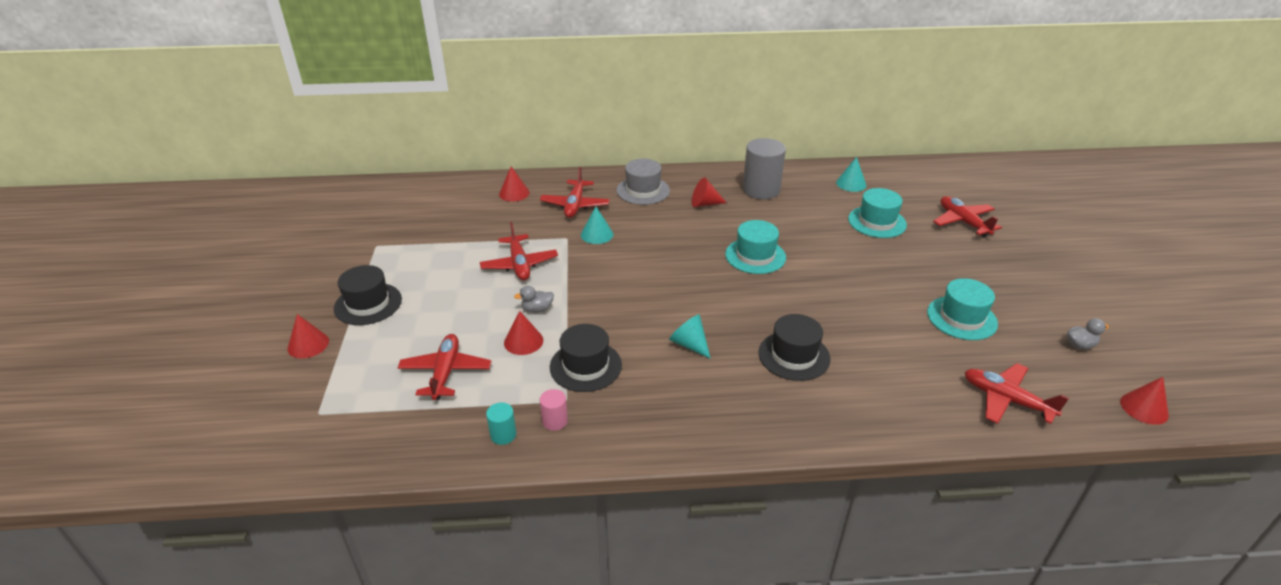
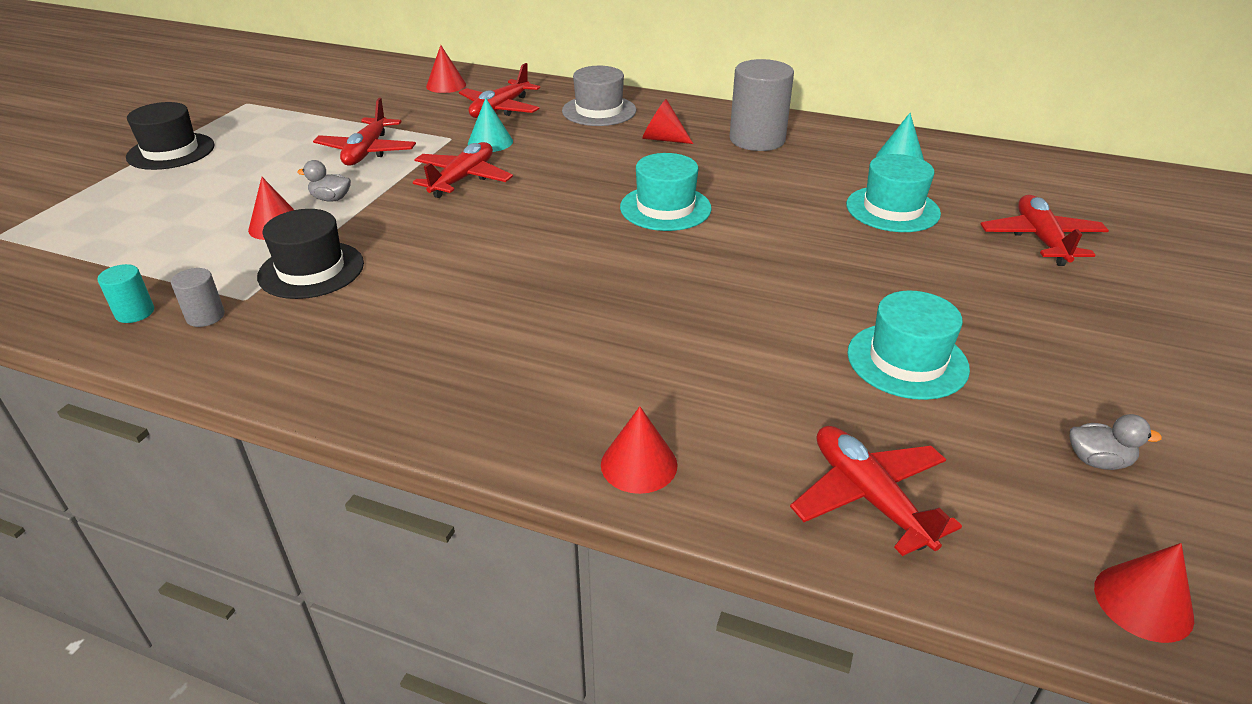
camera: 25 degrees right, 0 degrees up
red cone [288,314,329,359] -> red cone moved to [601,406,677,494]
red plane [398,334,491,400] -> red plane moved to [413,142,513,198]
pink cylinder [540,389,568,431] -> grey cylinder [171,268,225,327]
turquoise cone [669,315,711,359] -> none
black hat [758,314,831,381] -> none

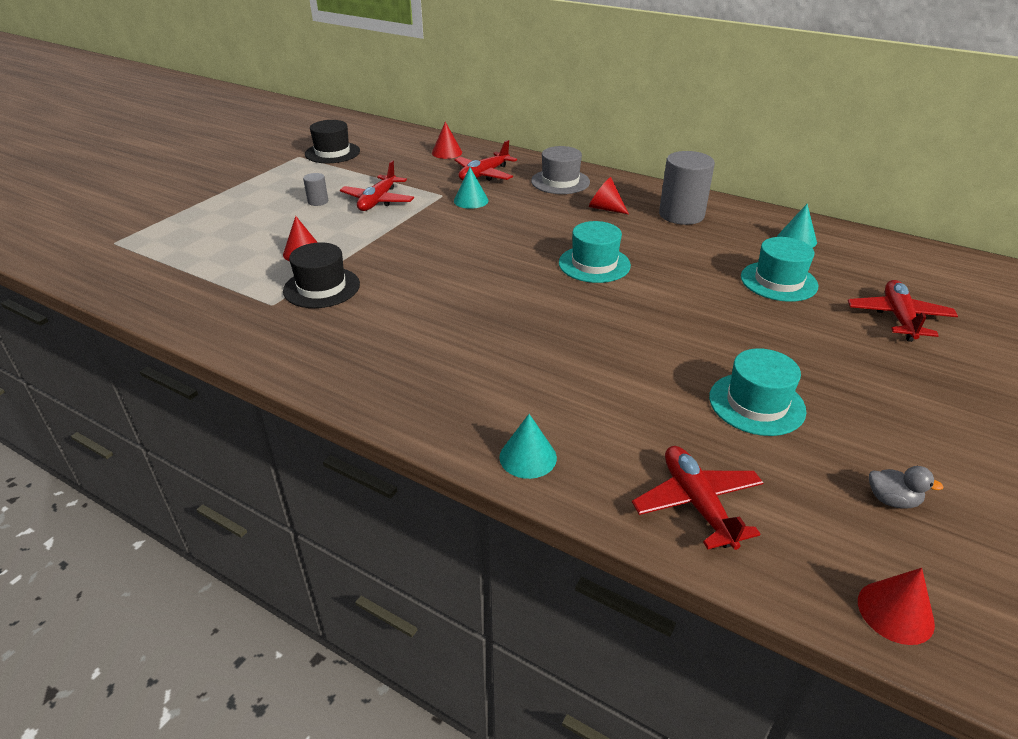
camera: 10 degrees right, 0 degrees up
turquoise cylinder [97,264,154,323] -> none
black hat [126,102,214,170] -> black hat moved to [305,120,360,163]
grey cylinder [171,268,225,327] -> grey cylinder moved to [303,173,328,206]
grey duck [297,160,351,202] -> none
red plane [413,142,513,198] -> none
red cone [601,406,677,494] -> turquoise cone [499,414,557,479]

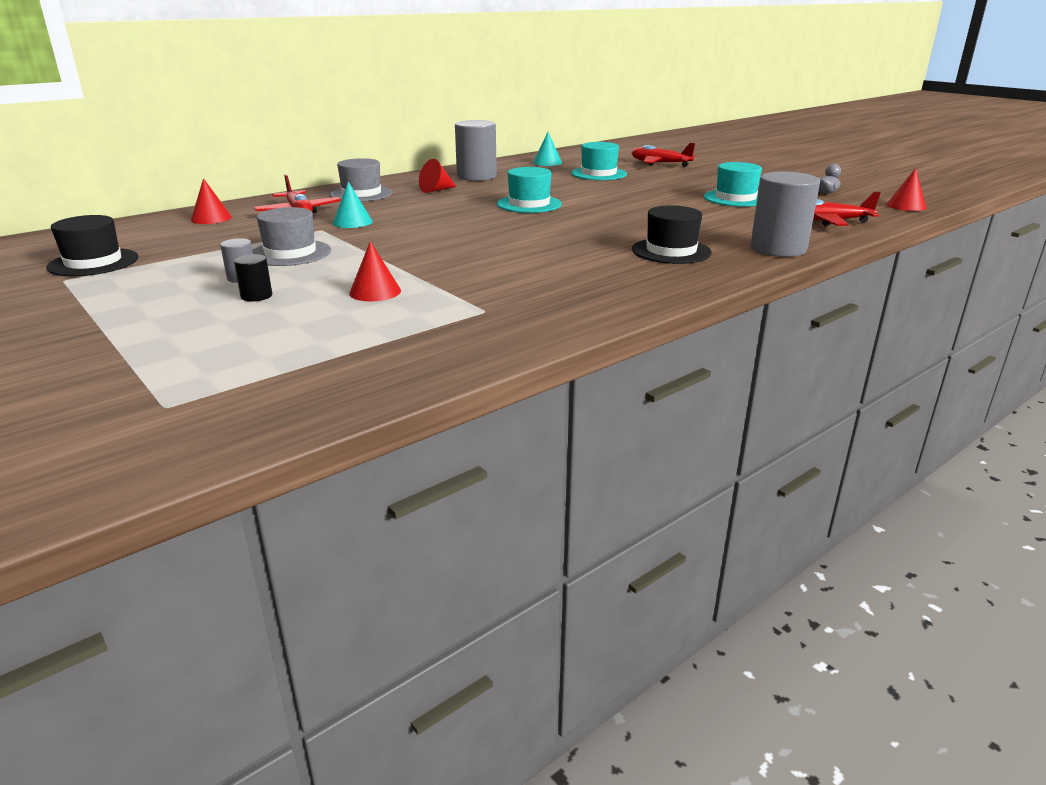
camera: 70 degrees left, 10 degrees down
black hat [283,242,360,308] -> black hat moved to [632,205,712,264]
red plane [340,161,414,211] -> grey hat [253,207,331,266]
turquoise cone [499,414,557,479] -> grey cylinder [751,172,820,257]
none -> black cylinder [234,254,272,302]

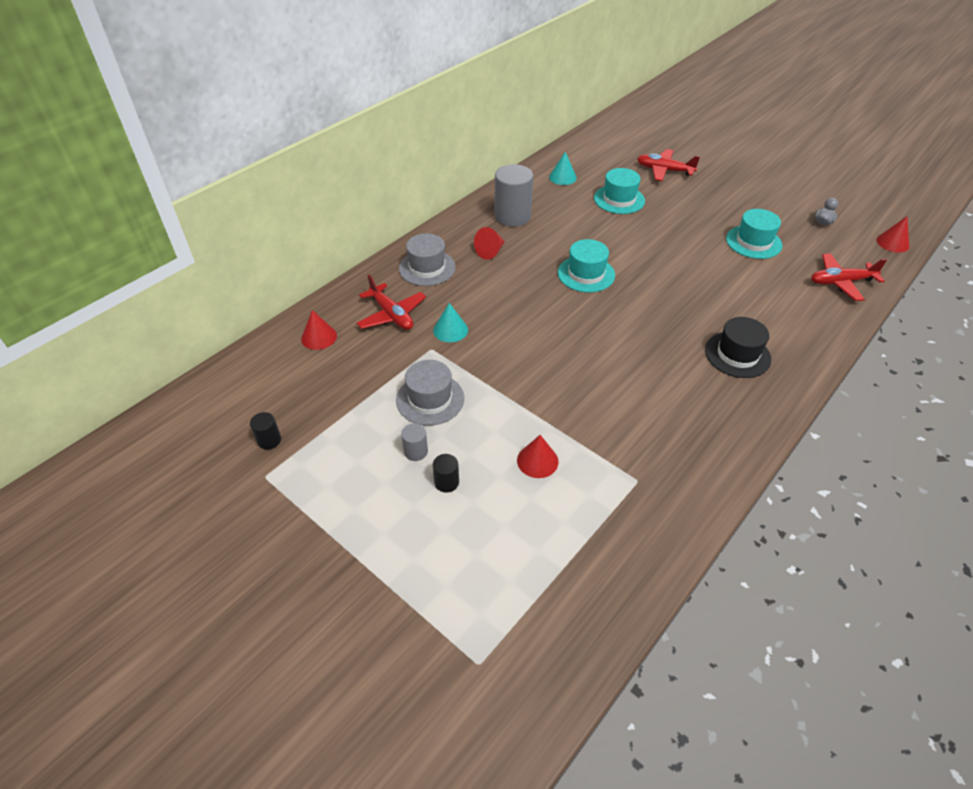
camera: 10 degrees left, 20 degrees up
black hat [46,215,138,276] -> black cylinder [250,412,281,450]
grey cylinder [751,172,820,257] -> none

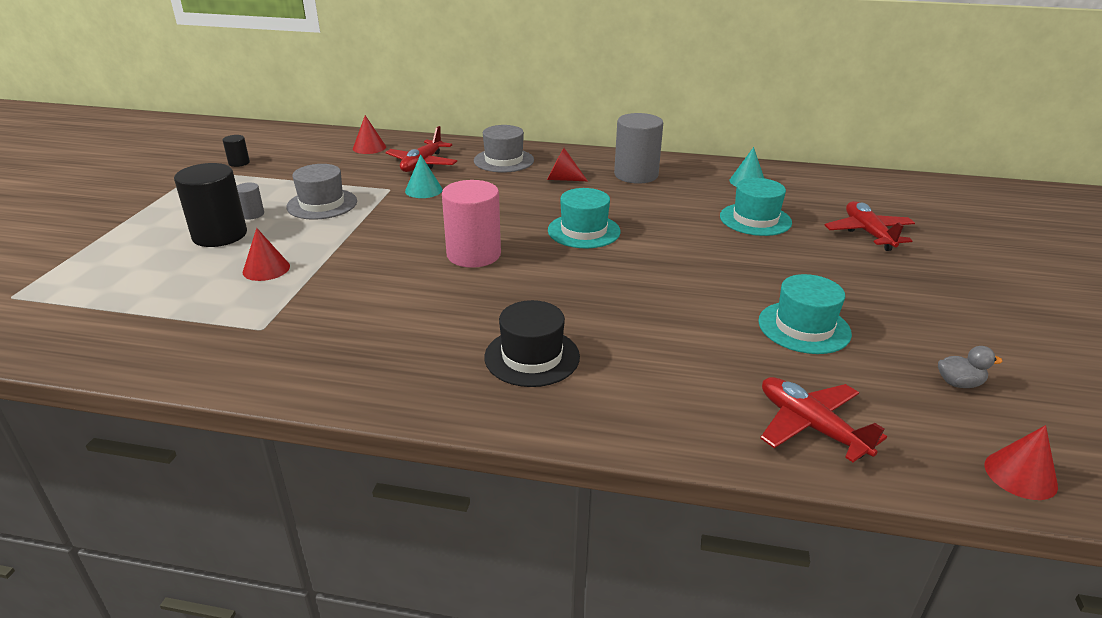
camera: 60 degrees right, 15 degrees down
black cylinder [433,454,459,493] -> black cylinder [174,163,247,247], size x2.13
none -> pink cylinder [442,180,501,268]

